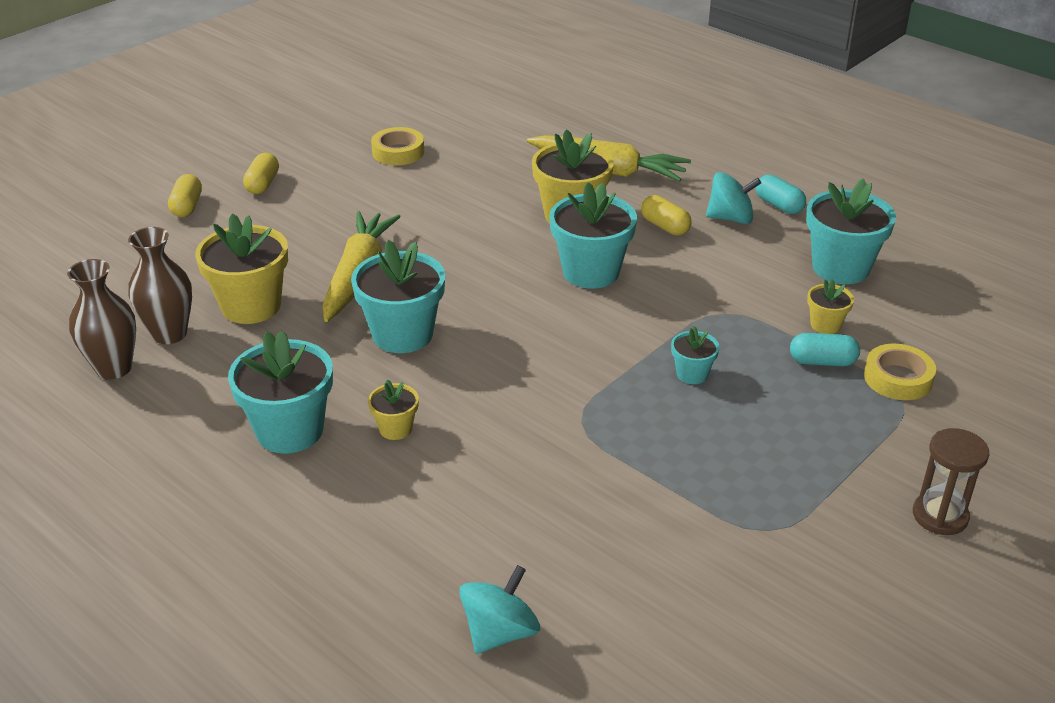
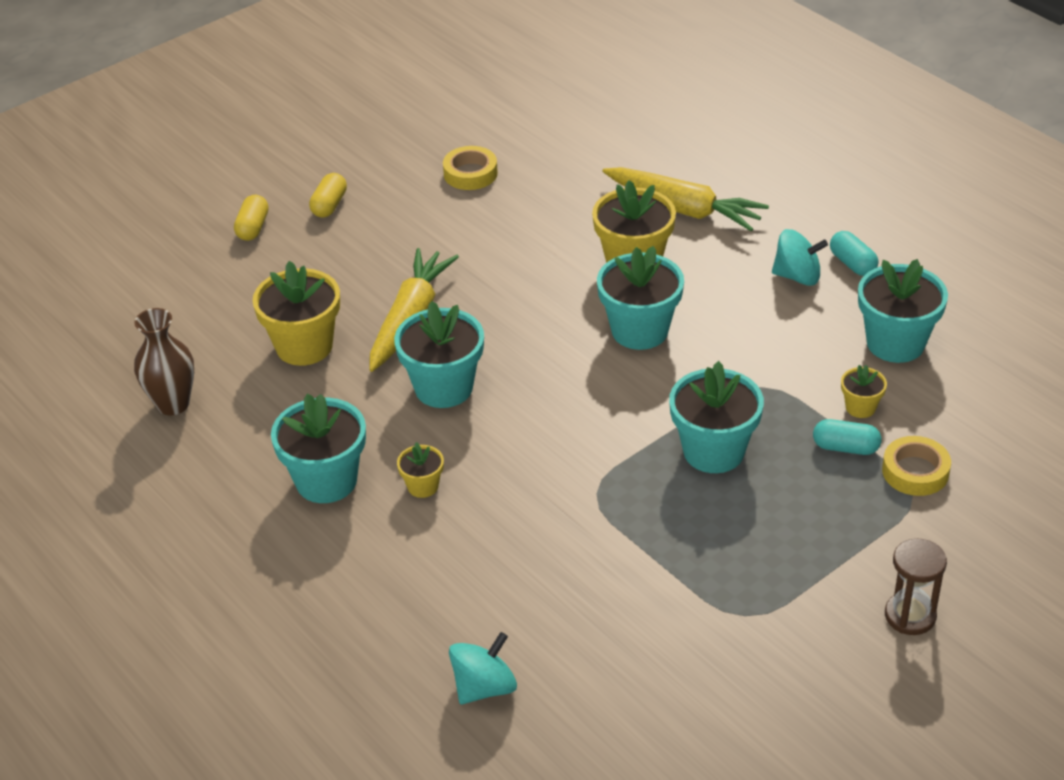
camera: 10 degrees right, 5 degrees up
brown vase [128,227,192,344] -> none
yellow capsule [641,195,692,235] -> none
turquoise flower pot [671,326,719,384] -> turquoise flower pot [669,361,764,473], size x2.00

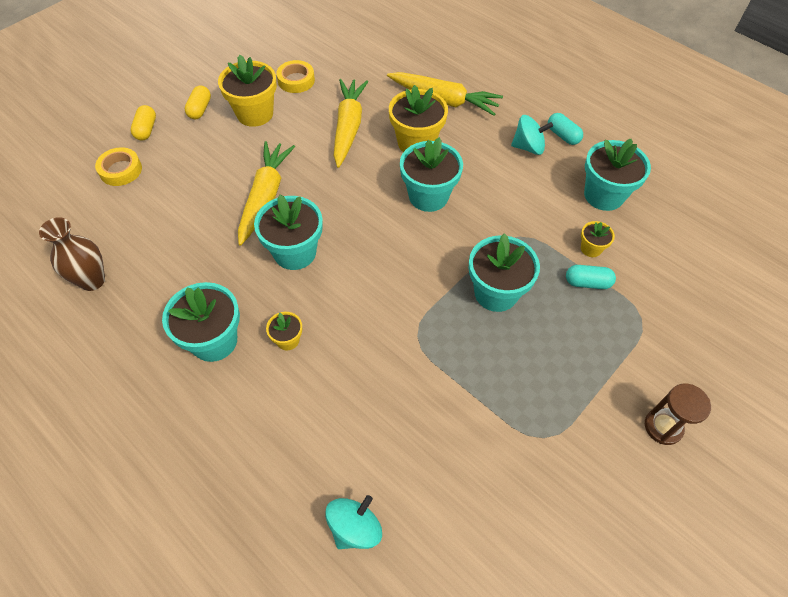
camera: 10 degrees left, 15 degrees up
yellow flower pot [253,261,340,366] -> yellow flower pot moved to [218,54,277,127]
yellow tape [882,436,951,496] -> yellow tape moved to [95,147,142,186]
none -> yellow carrot [334,79,369,168]

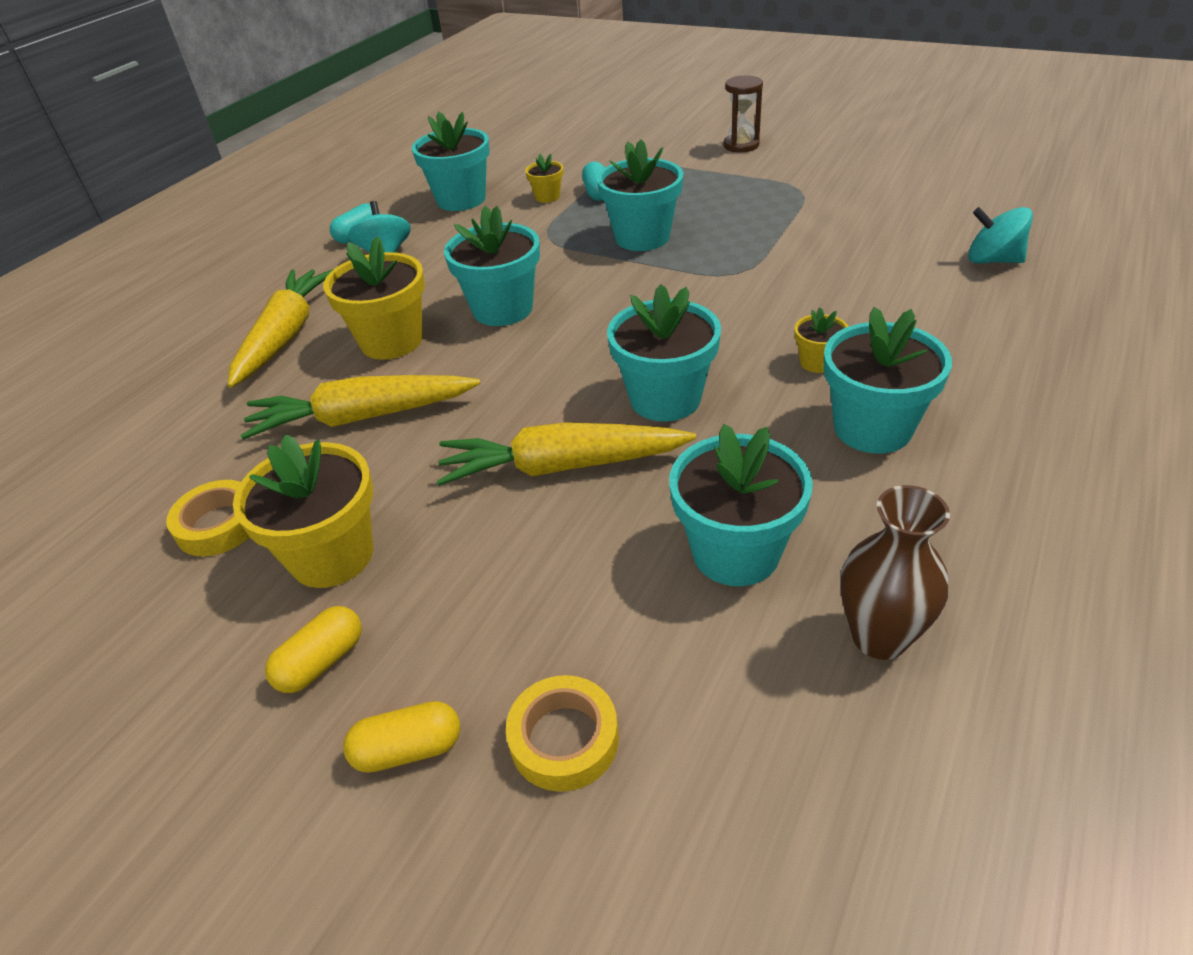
camera: 100 degrees left, 15 degrees down
yellow capsule [184,86,211,119] -> yellow capsule turned 45 degrees counterclockwise [265,606,362,693]
none -> turquoise flower pot [669,424,813,586]

